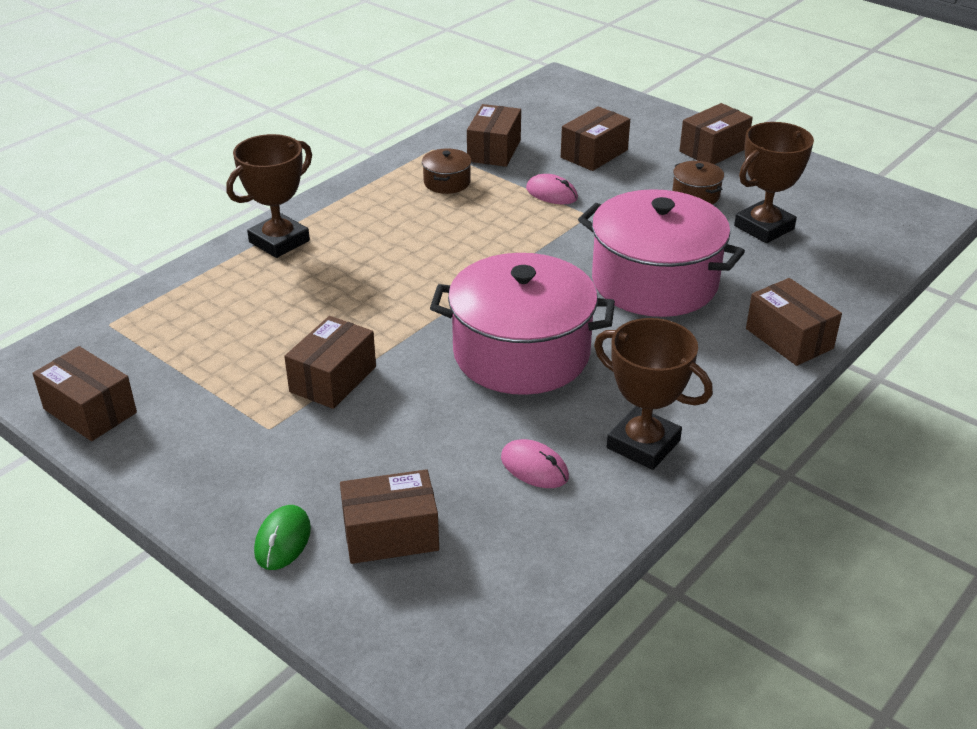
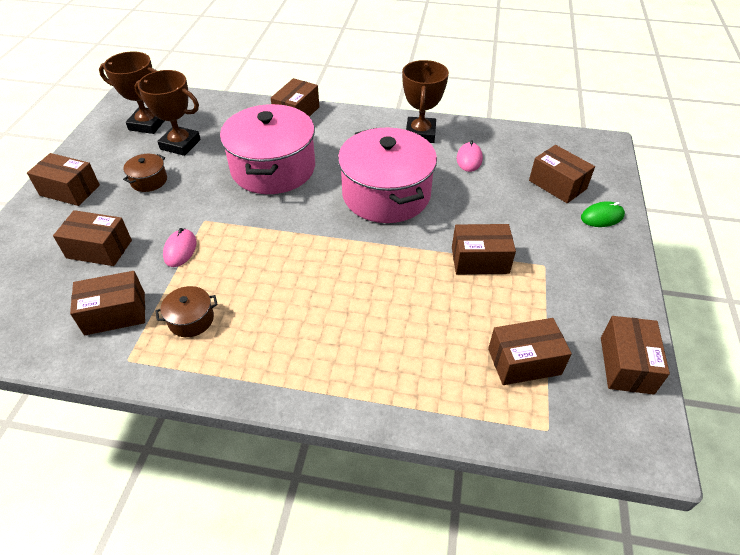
camera: 120 degrees left, 10 degrees up
brown trophy [227,134,312,258] -> brown trophy moved to [99,51,164,134]
none -> brown box [488,318,572,385]

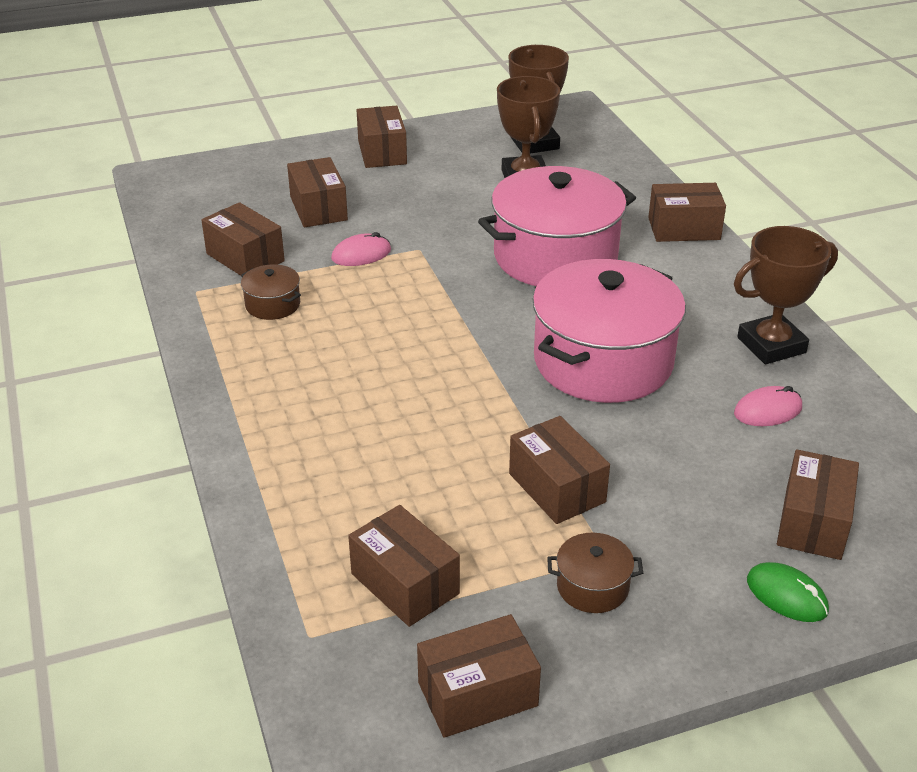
camera: 60 degrees right, 10 degrees down
brown pot [123,154,167,192] -> brown pot moved to [547,533,643,613]

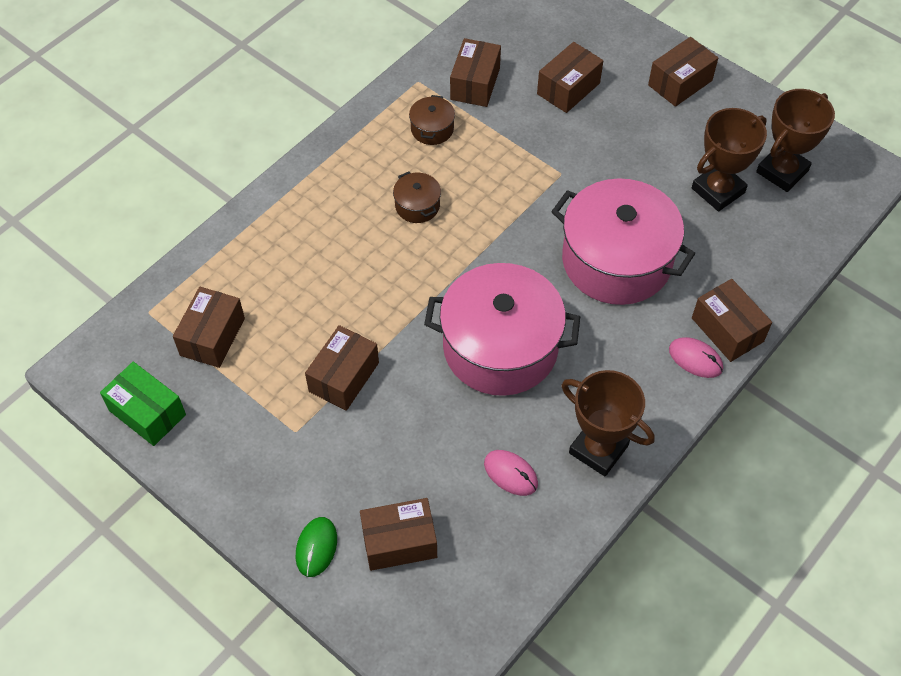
camera: 60 degrees right, 20 degrees up
pink mouse [331,232,391,266] -> pink mouse moved to [669,337,723,378]
brown box [417,614,541,738] -> green box [100,362,186,446]
brown pot [547,533,643,613] -> brown pot moved to [393,172,441,223]

